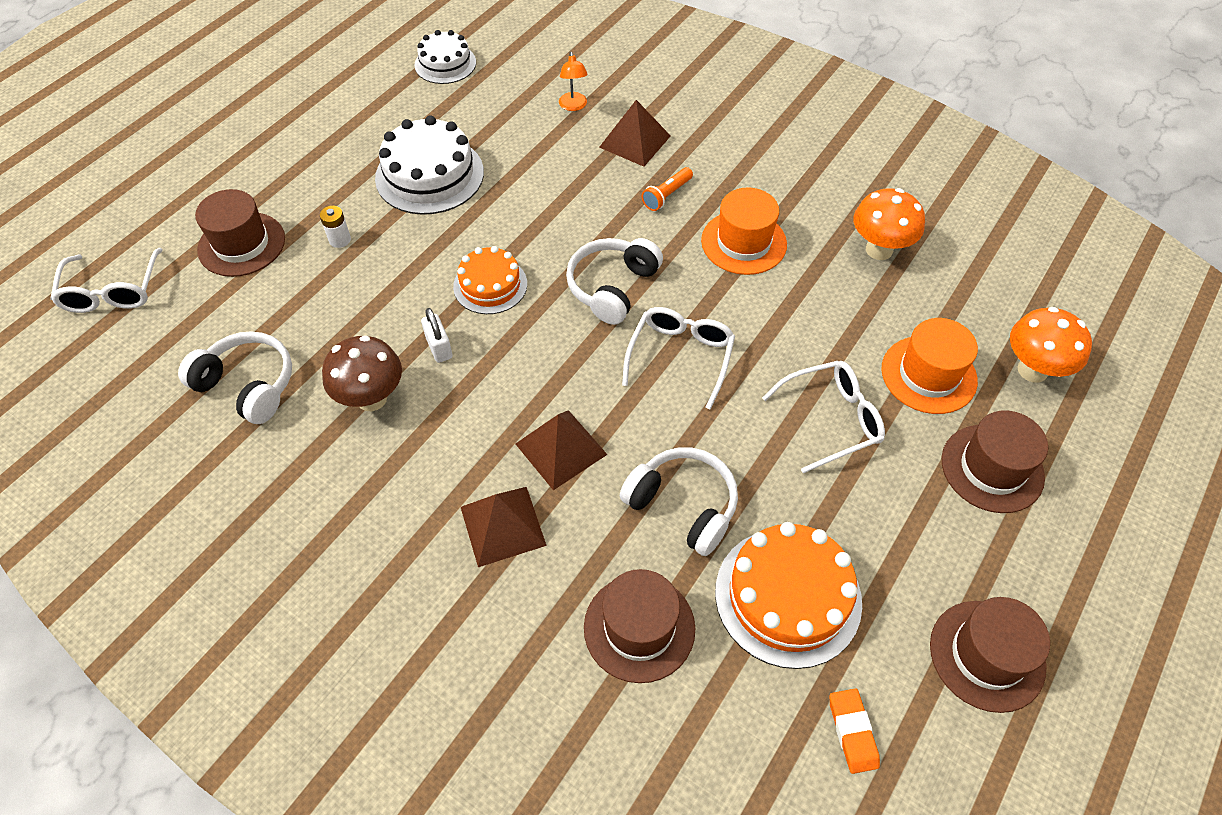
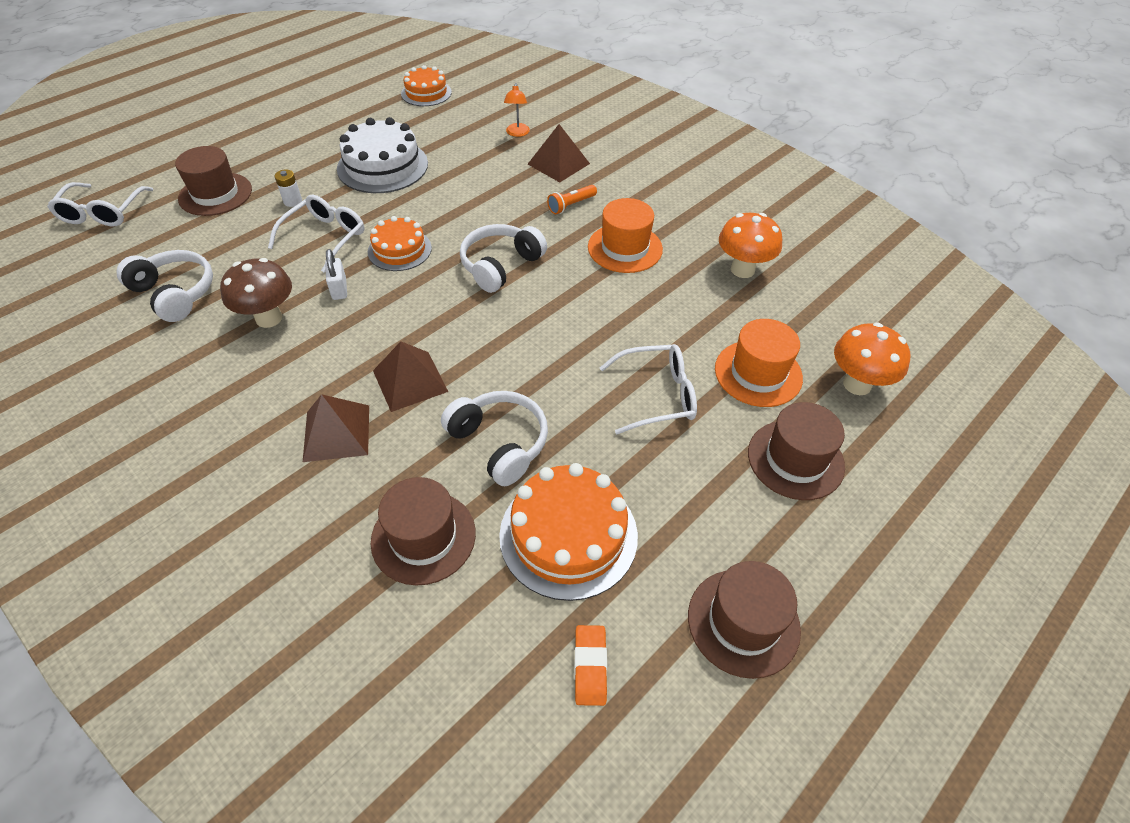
camera: 10 degrees right, 5 degrees down
white cake [415,30,476,84] -> orange cake [401,65,452,106]
white glasses [622,307,735,410] -> white glasses moved to [268,195,365,273]

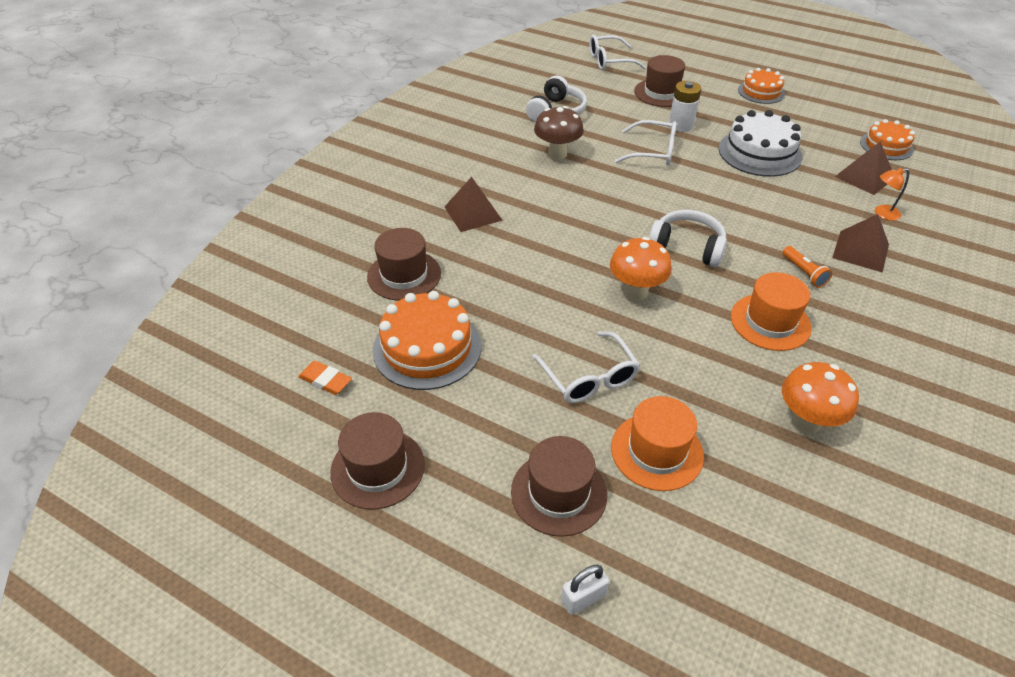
camera: 75 degrees right, 5 degrees down
white battery [275,169,302,207] -> white battery [669,81,701,132], size x1.66
white padlock [325,249,347,300] -> white padlock moved to [561,564,609,615]
orange cake [368,216,432,271] -> orange cake moved to [738,68,785,104]
brown pyramid [373,341,448,412] -> brown pyramid moved to [835,141,892,195]
white headphones [441,391,548,486] -> none
orange flashlight [547,185,597,214] -> orange flashlight turned 150 degrees counterclockwise [782,246,832,288]
orange eraser [574,625,607,706] -> orange eraser turned 45 degrees clockwise [298,361,352,395]
orange mushroom [834,323,910,395] -> orange mushroom moved to [610,237,672,300]

